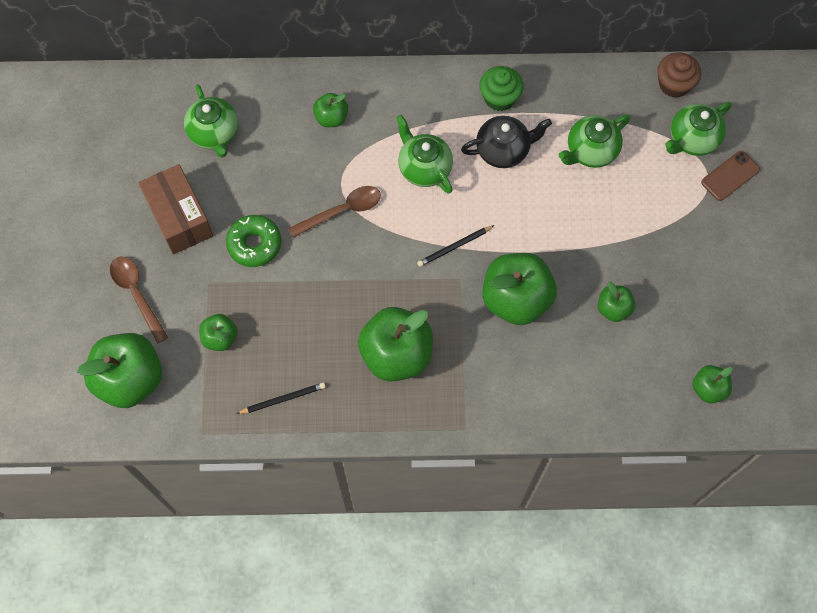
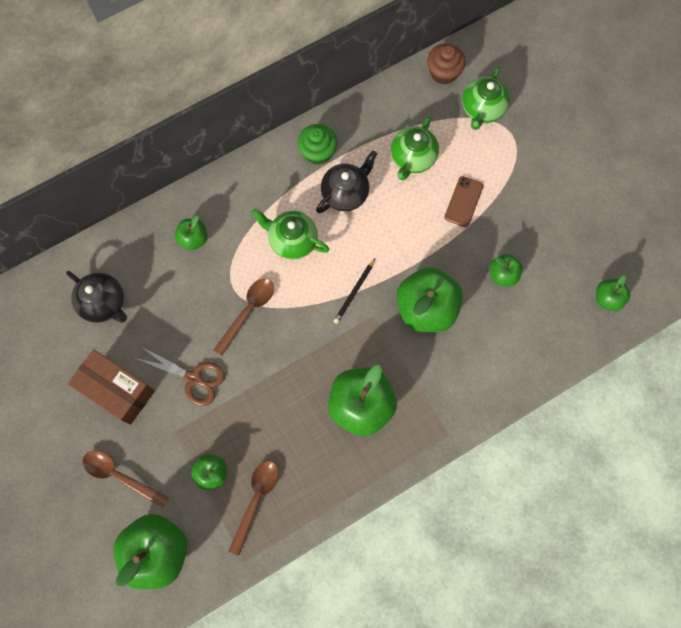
camera: 30 degrees left, 5 degrees up
green teapot [184,84,238,158] -> black teapot [66,271,127,323]
green donut [226,215,281,267] -> brown scissors [136,347,225,406]
black pencil [237,383,326,414] -> none
brown phone [701,151,760,201] -> brown phone moved to [444,176,483,227]
none -> brown spoon [229,461,279,556]

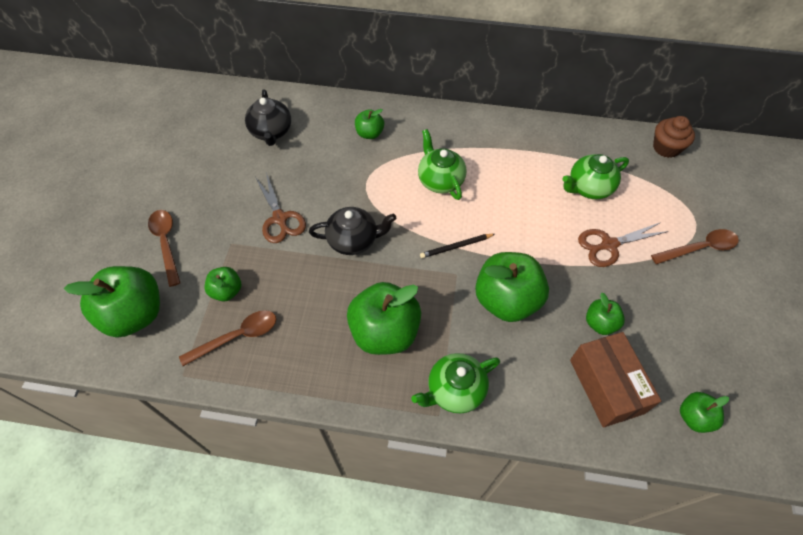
camera: 40 degrees right, 15 degrees down
brown box [67,349,155,425] -> brown box moved to [570,332,661,428]
brown spoon [214,278,274,356] -> brown spoon moved to [651,229,739,264]
green cupcake [297,124,337,165] -> none
black teapot [316,150,377,213] -> black teapot moved to [309,207,396,255]
brown phone [444,176,483,227] -> brown scissors [578,222,669,267]
green teapot [462,66,510,130] -> green teapot moved to [411,353,500,413]

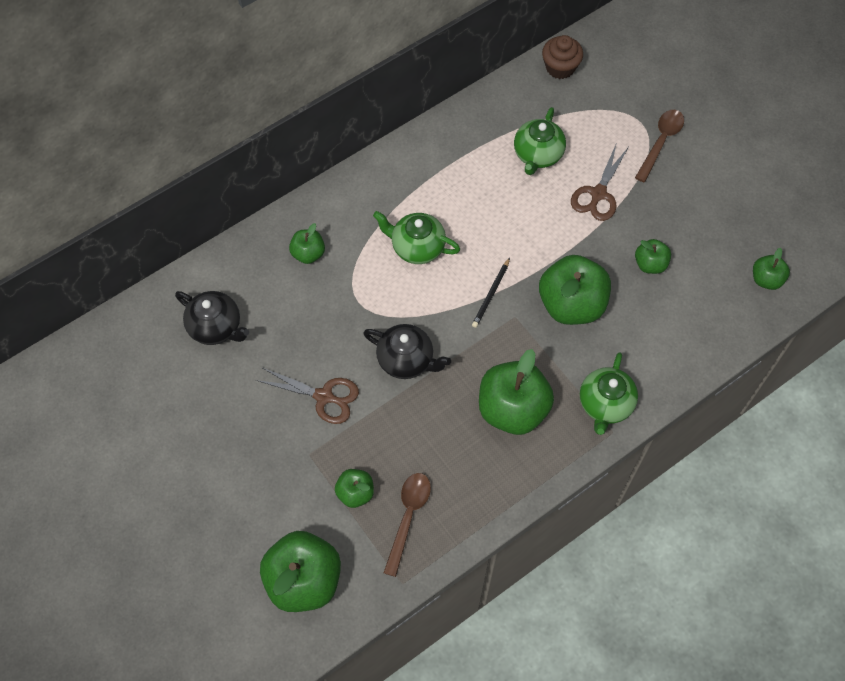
camera: 45 degrees left, 5 degrees up
brown spoon [148,210,180,287] -> none
black teapot [309,207,396,255] -> black teapot turned 75 degrees clockwise [363,324,451,379]
brown box [570,332,661,428] -> none

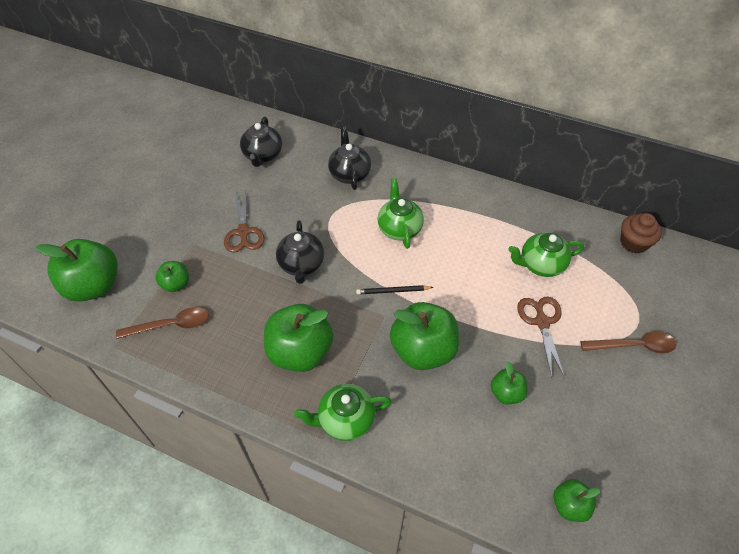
camera: 60 degrees right, 10 degrees down
green apple [289,223,325,264] -> black teapot [328,126,371,190]
brown scissors [571,145,628,221] -> brown scissors turned 90 degrees clockwise [517,297,565,378]

